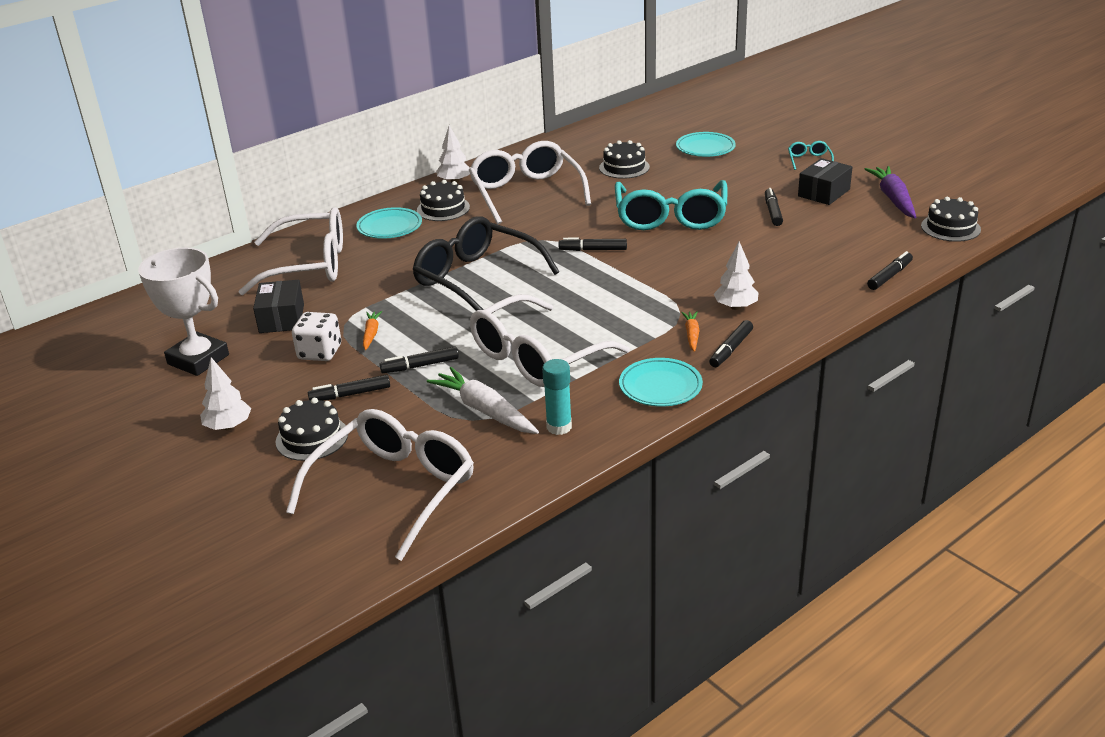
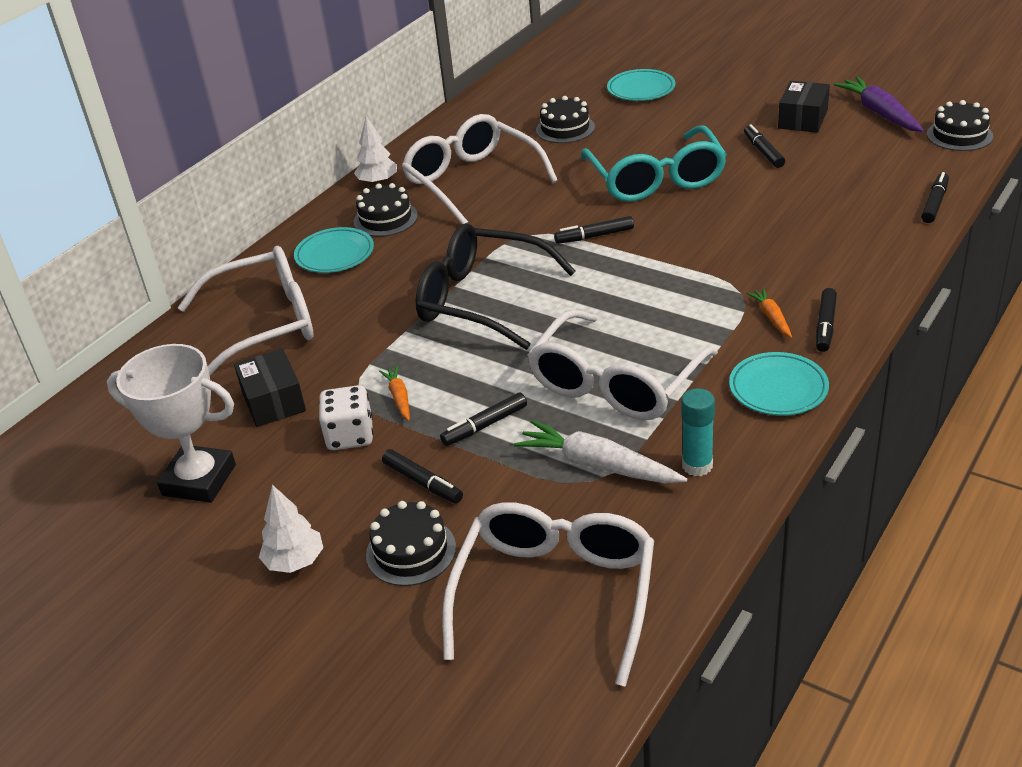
camera: 15 degrees left, 5 degrees up
black marker [308,375,390,401] -> black marker turned 105 degrees counterclockwise [382,449,463,504]
white tree [714,242,758,310] -> none
turquoise glasses [788,141,834,170] -> none

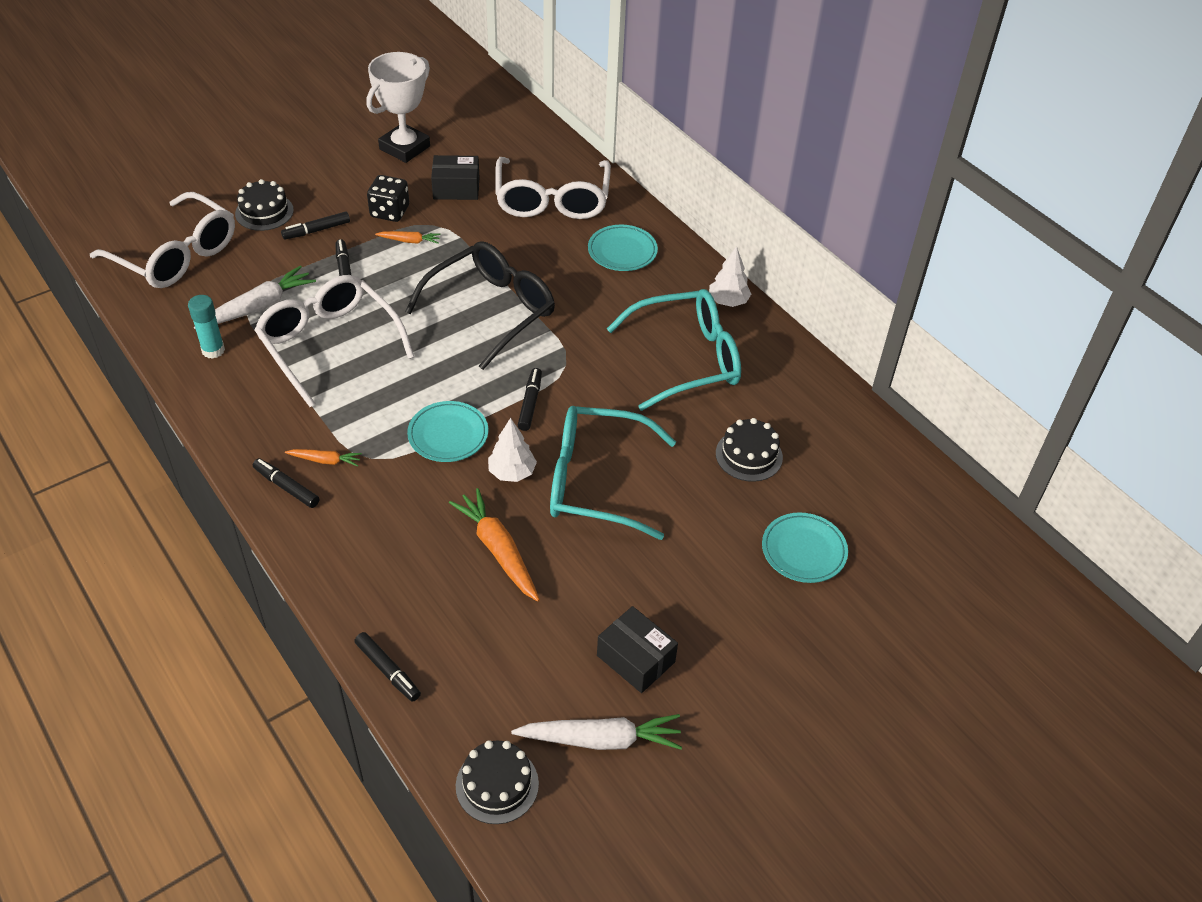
camera: 105 degrees right, 10 degrees up
white tree [259,485,323,573] -> white tree moved to [488,418,537,482]
white dice [319,385,373,450] -> black dice [367,175,409,222]
black cake [354,183,418,237] -> none
white glasses [402,114,558,224] -> turquoise glasses [607,289,741,411]
turquoise plate [729,352,829,416] -> turquoise plate moved to [407,401,488,462]
black marker [744,125,785,168] -> none
purple carrot [834,77,924,132] -> white carrot [511,714,682,750]
none -> orange carrot [449,488,540,602]

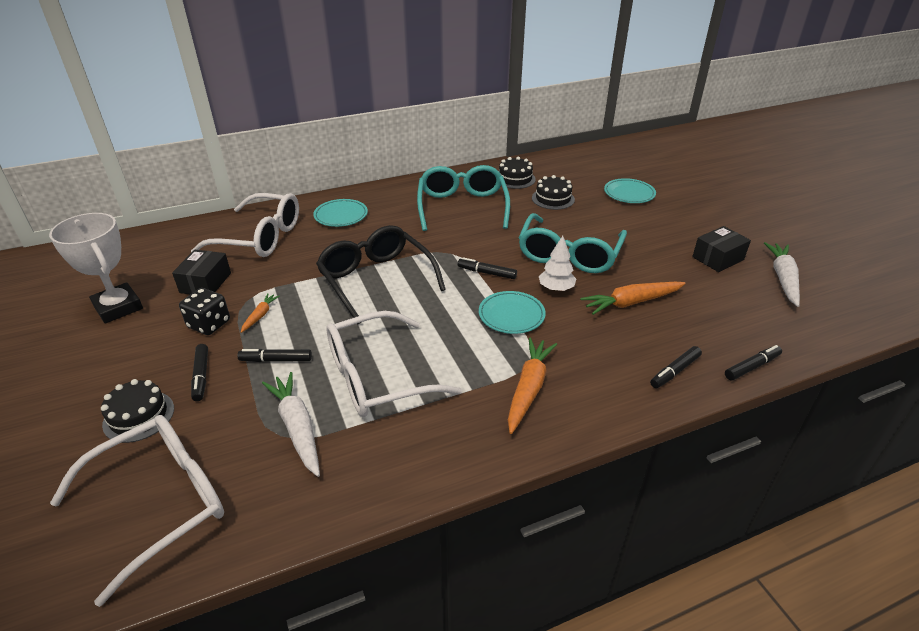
camera: 75 degrees left, 10 degrees down
turquoise glue stick [188,295,225,359] -> none
black marker [253,458,319,508] -> black marker moved to [650,346,702,388]
orange carrot [285,449,362,467] -> orange carrot [508,337,557,434], size x1.88
black cake [456,740,539,824] -> black cake moved to [499,157,536,189]
white tree [709,246,751,307] -> none

